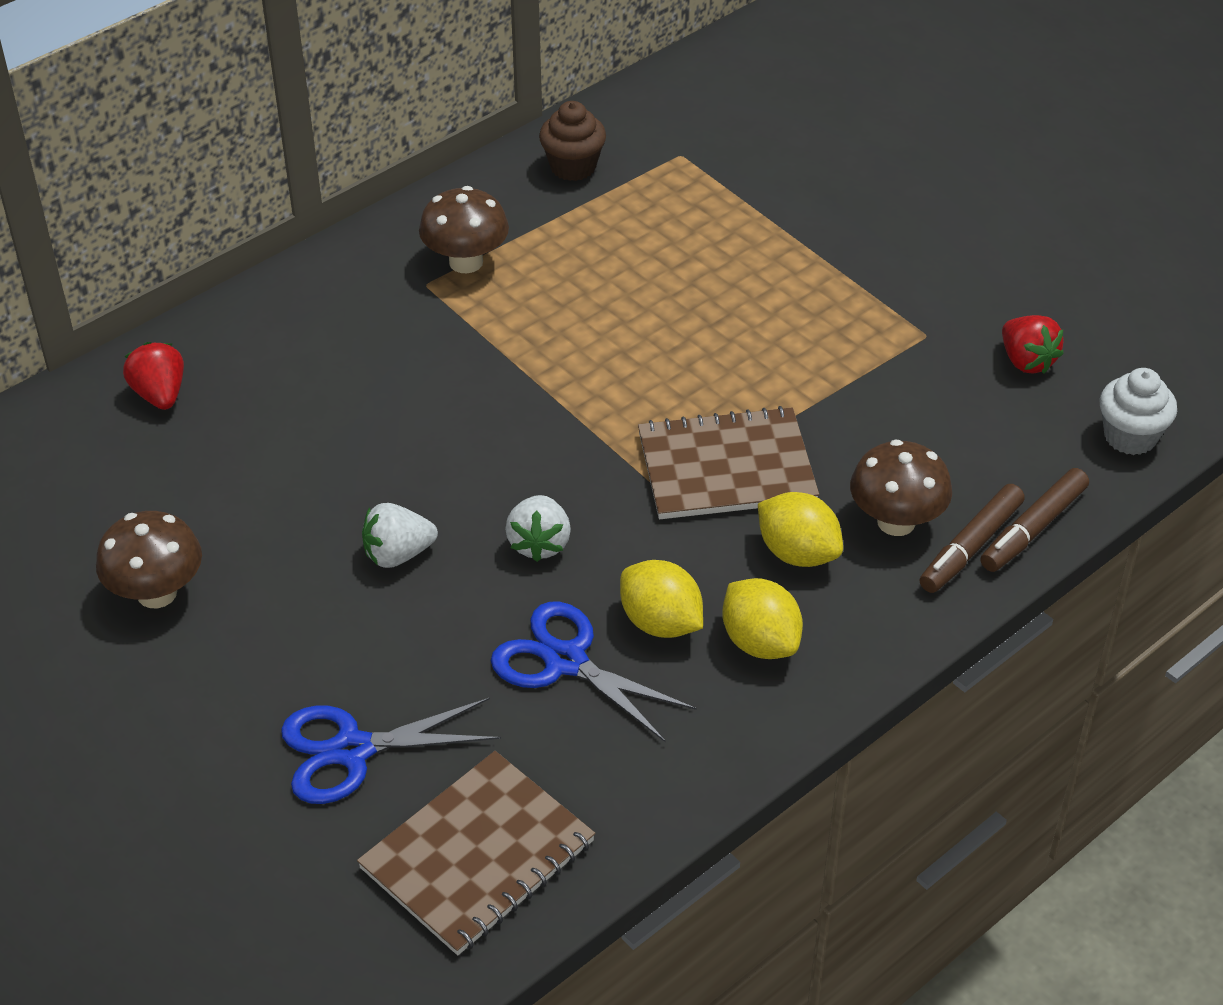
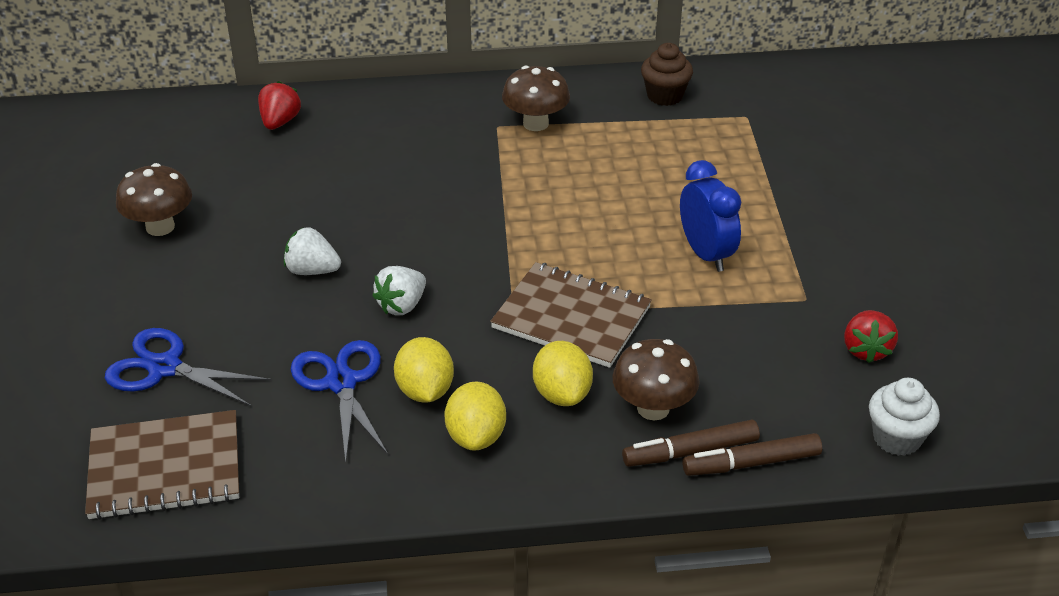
camera: 35 degrees right, 5 degrees down
none -> blue clock [680,160,741,272]

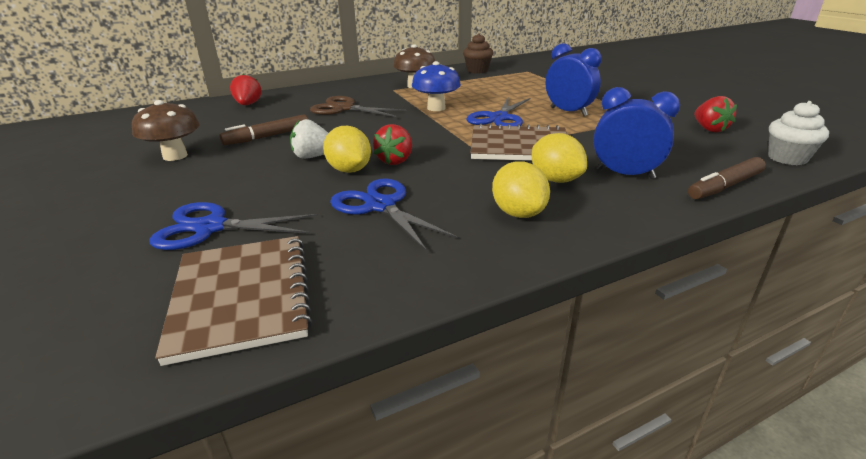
camera: 20 degrees left, 10 degrees down
brown notebook [85,410,239,520] -> brown notebook turned 75 degrees counterclockwise [155,236,312,366]
white strawberry [372,266,426,315] -> red strawberry [373,124,412,165]
yellow lemon [394,337,454,403] -> yellow lemon moved to [323,126,371,173]
brown mushroom [612,339,700,420] -> blue clock [593,87,680,179]
brown marker [622,419,760,467] -> brown marker moved to [219,114,308,145]
none -> brown scissors [310,96,406,117]
none -> blue mushroom [412,61,461,111]
none -> blue scissors [466,97,530,126]

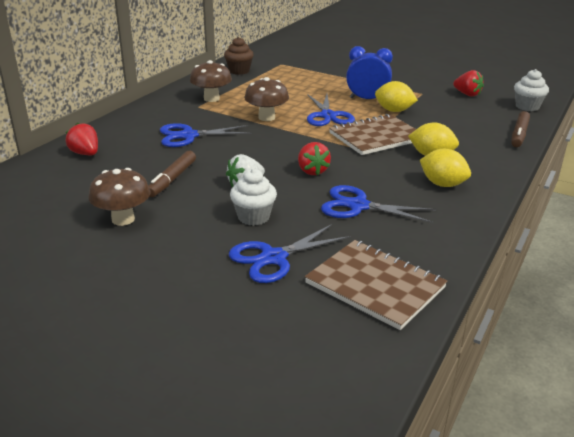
camera: 35 degrees left, 0 degrees up
brown scissors [310,96,406,117] -> blue scissors [160,123,252,147]
yellow lemon [323,126,371,173] -> yellow lemon moved to [375,81,418,112]
blue mushroom [412,61,461,111] -> brown mushroom [244,77,289,121]
blue clock [593,87,680,179] -> none
none -> white cupcake [230,168,277,226]

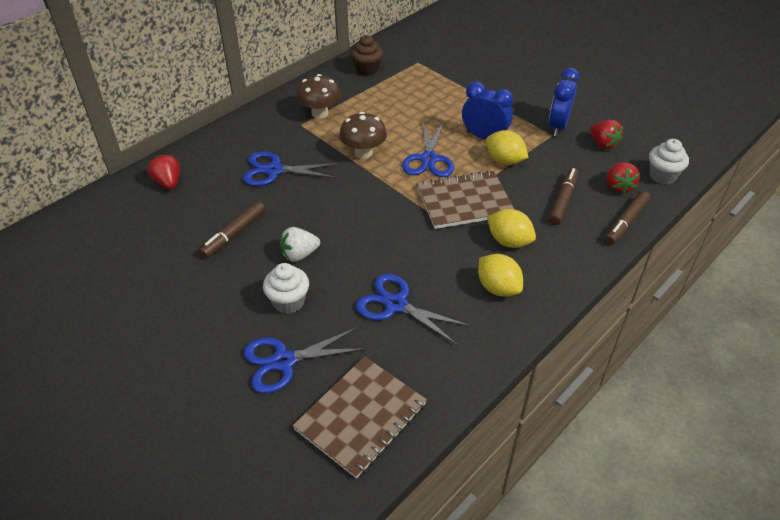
camera: 15 degrees right, 15 degrees up
brown mushroom [88,168,151,226] -> none
red strawberry [298,142,331,175] -> red strawberry moved to [607,162,640,194]
brown notebook [305,240,447,330] -> brown notebook turned 75 degrees clockwise [293,356,427,479]
none -> blue clock [549,68,580,136]
none -> brown marker [549,168,578,225]

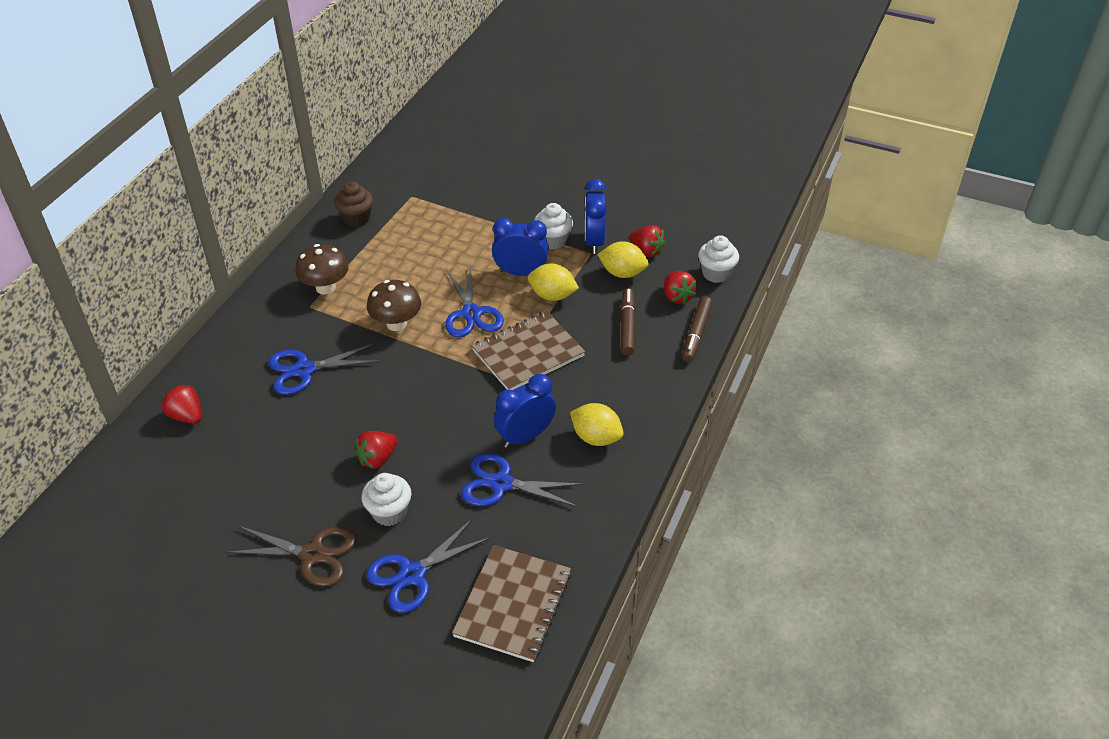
camera: 20 degrees left, 0 degrees up
brown marker [199,201,265,258] -> none
white strawberry [280,227,320,262] -> red strawberry [354,431,398,469]
yellow lemon [487,209,536,248] -> yellow lemon moved to [597,241,649,278]
none -> brown scissors [226,526,356,587]
none -> blue clock [494,374,556,448]
none -> white cupcake [534,203,573,249]

